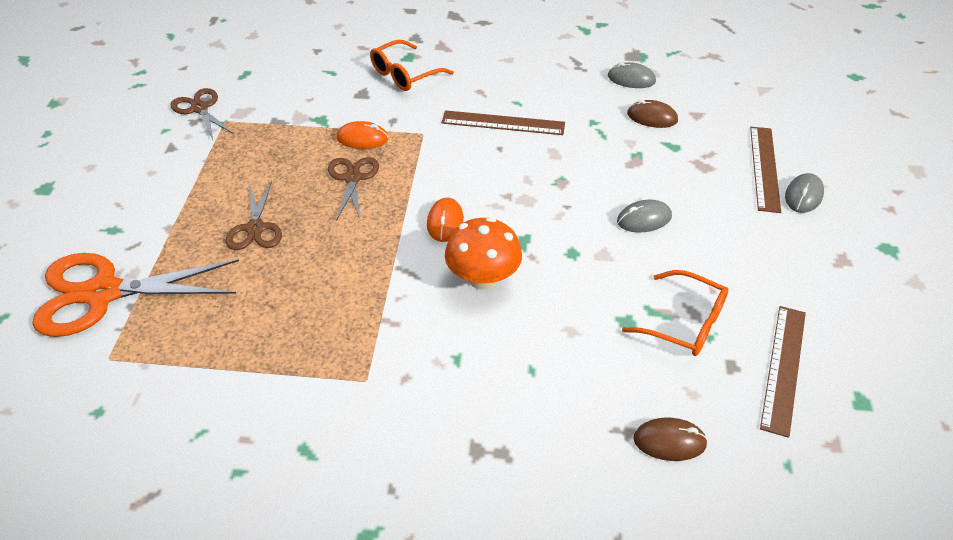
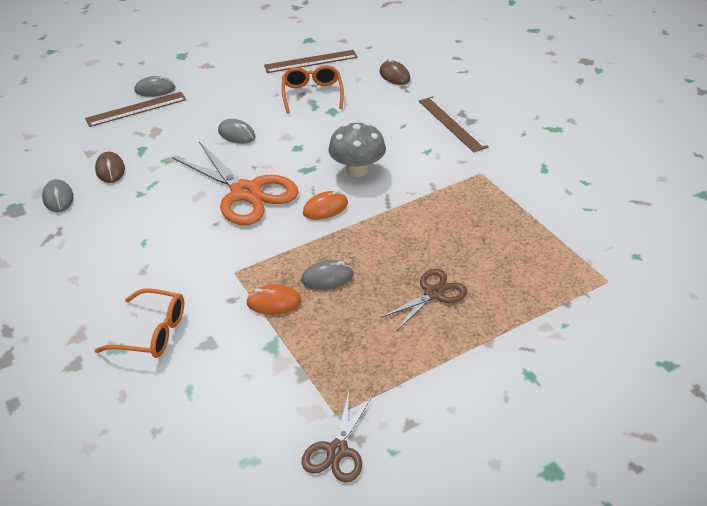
camera: 125 degrees left, 5 degrees down
orange scissors [32,253,239,337] -> orange scissors moved to [172,141,298,225]
brown scissors [328,157,379,221] -> grey mouse [301,260,354,290]
orange mouse [337,121,388,149] -> orange mouse turned 60 degrees counterclockwise [246,284,301,315]
brown ruler [441,110,565,135] -> brown ruler moved to [419,96,489,152]
orange mushroom [445,217,522,290] -> grey mushroom [328,122,386,177]

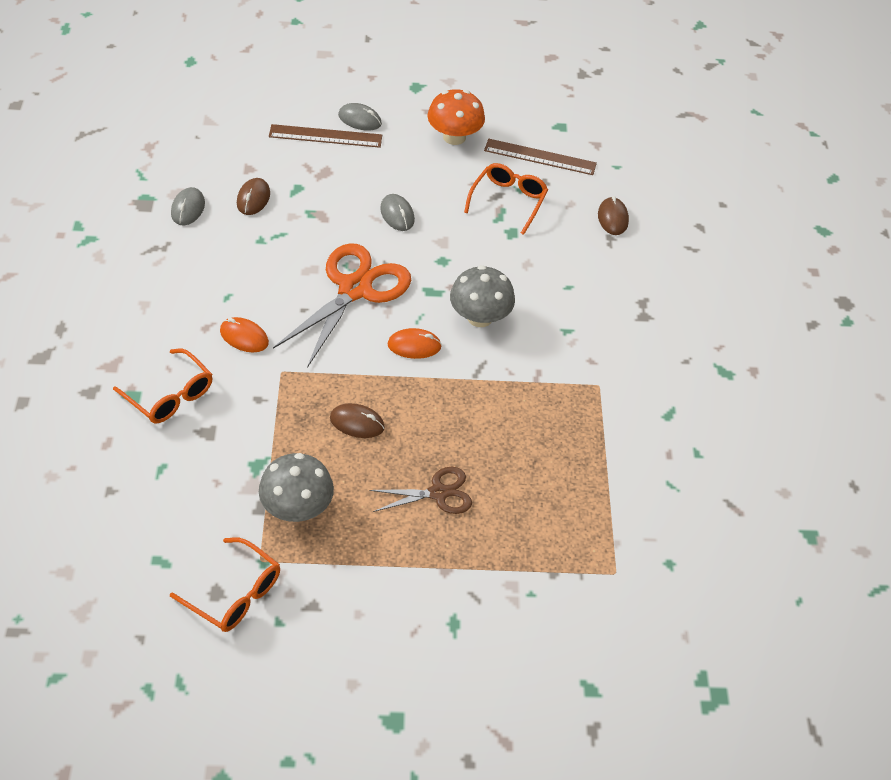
camera: 25 degrees right, 10 degrees up
orange scissors [172,141,298,225] -> orange scissors turned 135 degrees counterclockwise [273,243,411,368]
orange mouse [246,284,301,315] -> orange mouse moved to [220,317,269,353]
grey mouse [301,260,354,290] -> brown mouse [330,403,385,438]
brown scissors [301,391,373,483] -> orange glasses [170,537,280,632]
brown ruler [419,96,489,152] -> none
none -> grey mushroom [259,453,334,522]
none -> orange mushroom [428,89,485,145]

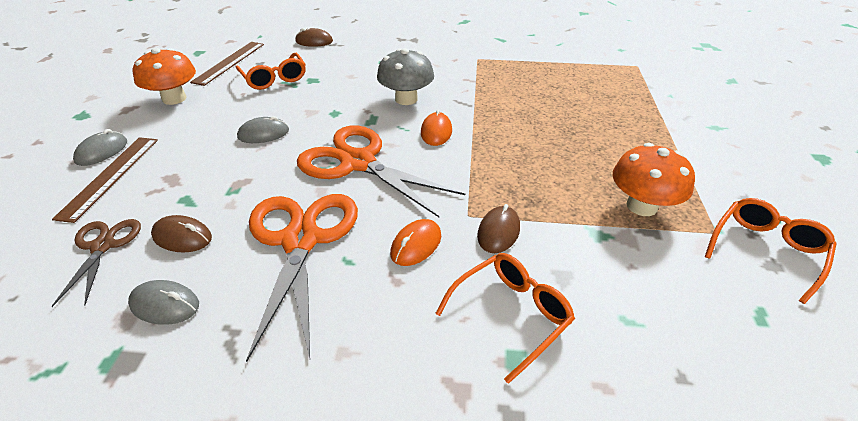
camera: 80 degrees left, 10 degrees down
grey mushroom [259,453,334,522] -> orange mushroom [613,143,695,216]
brown mouse [330,403,385,438] -> brown mouse moved to [477,204,520,253]
brown scissors [369,467,472,514] -> brown scissors moved to [51,219,141,307]
orange glasses [464,163,548,235] -> orange glasses turned 150 degrees counterclockwise [236,53,306,90]
none -> orange scissors [246,194,358,362]

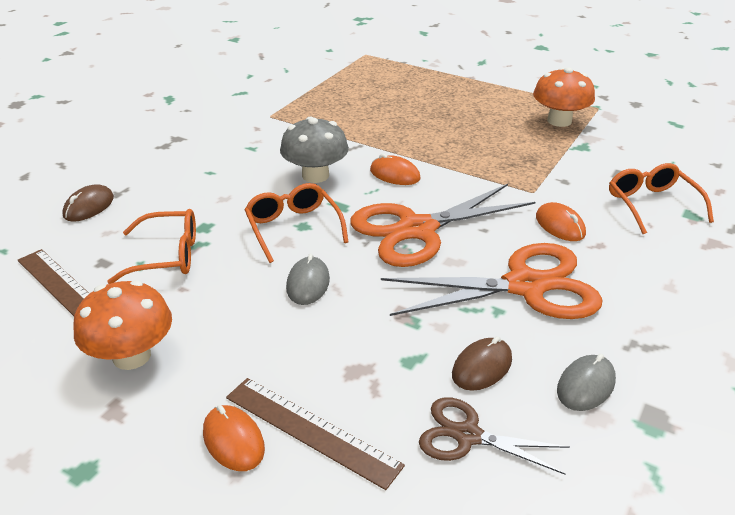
camera: 65 degrees left, 5 degrees down
grey mouse [73,129,127,166] -> orange mouse [203,405,265,471]
orange scissors [246,194,358,362] -> orange scissors turned 150 degrees clockwise [381,243,603,319]
brown mouse [477,204,520,253] -> none
orange glasses [705,198,836,304] -> orange glasses moved to [244,183,349,263]

